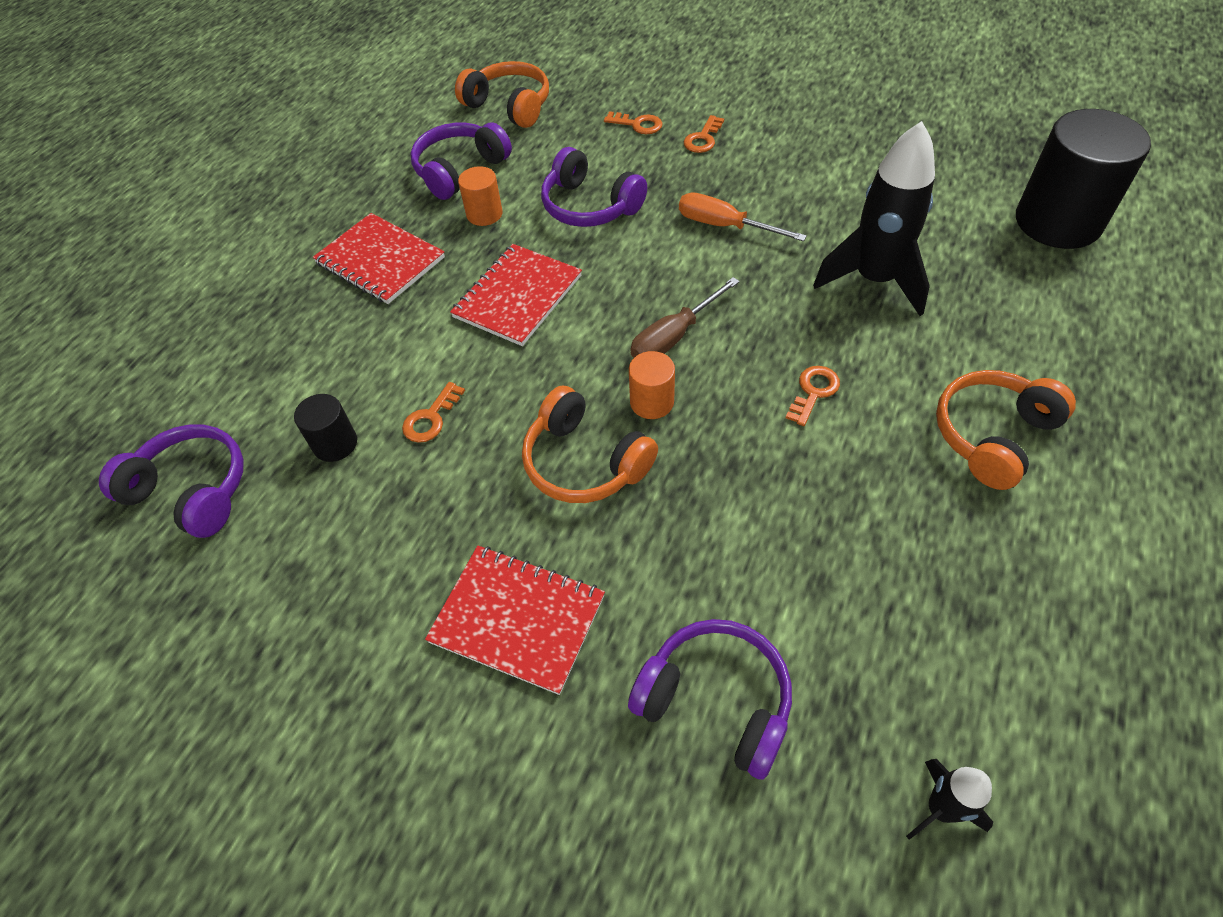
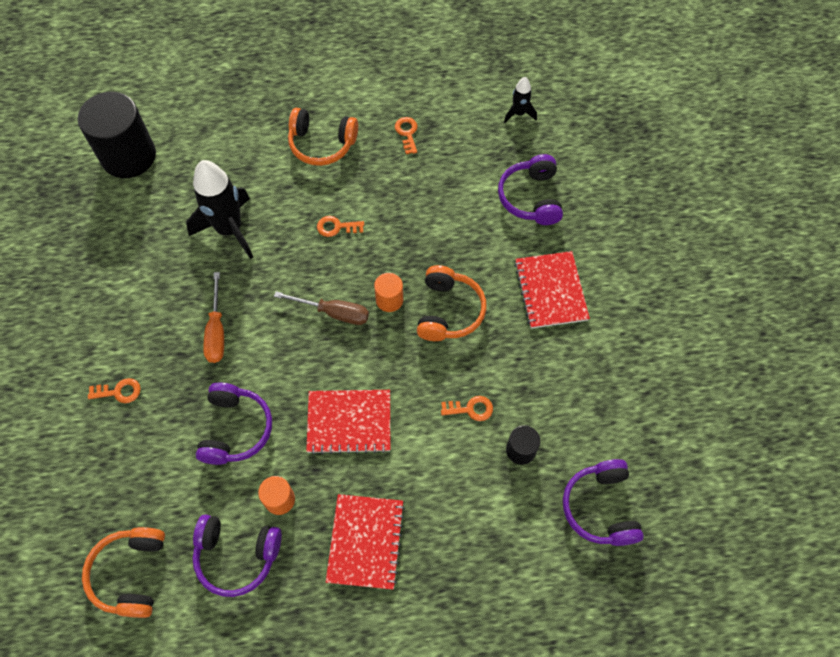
camera: 125 degrees left, 10 degrees up
orange key [604,111,662,134] -> orange key moved to [395,117,418,154]

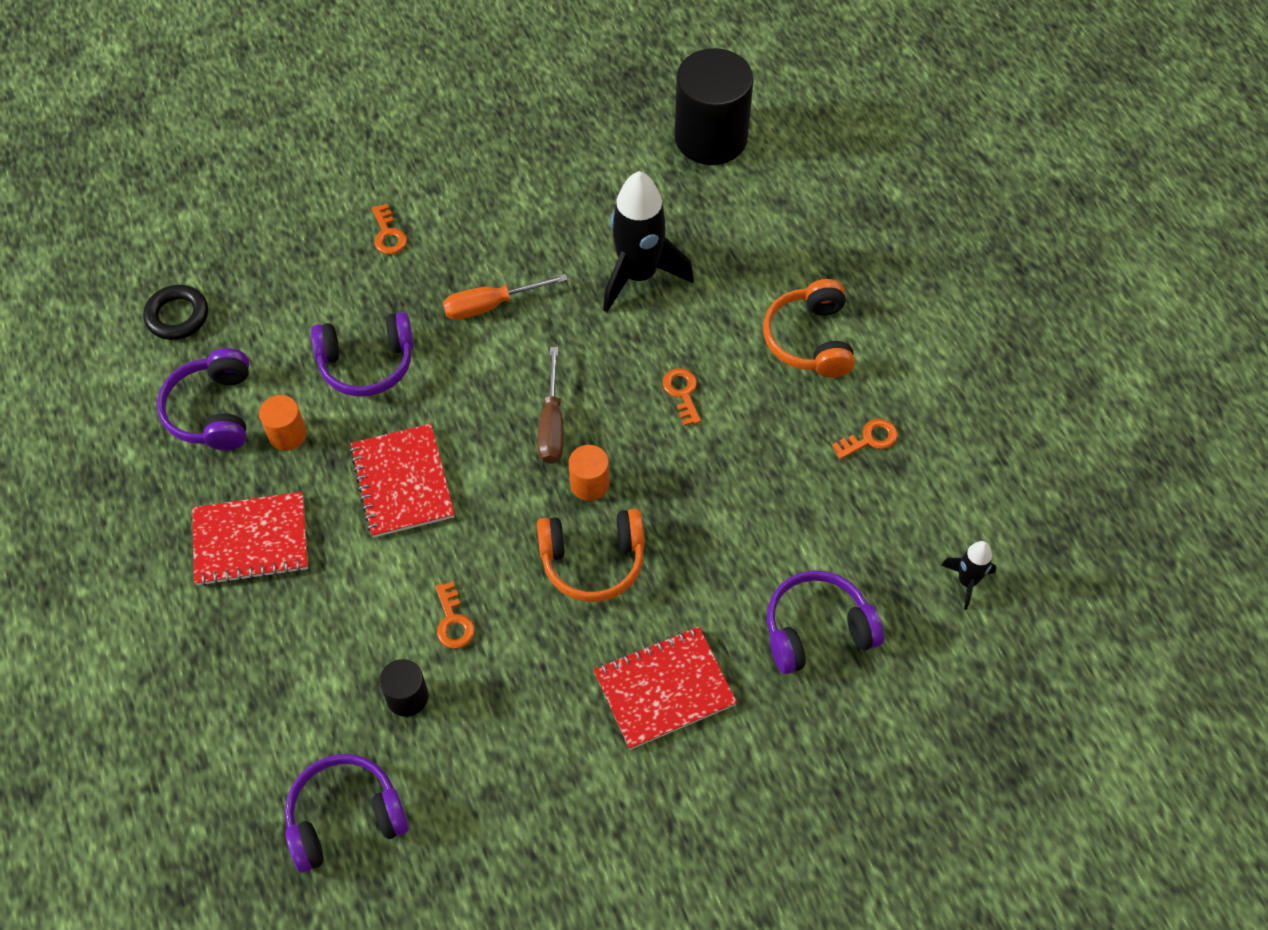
camera: 75 degrees right, 5 degrees down
orange headphones [82,527,165,618] -> black ring [143,285,208,340]

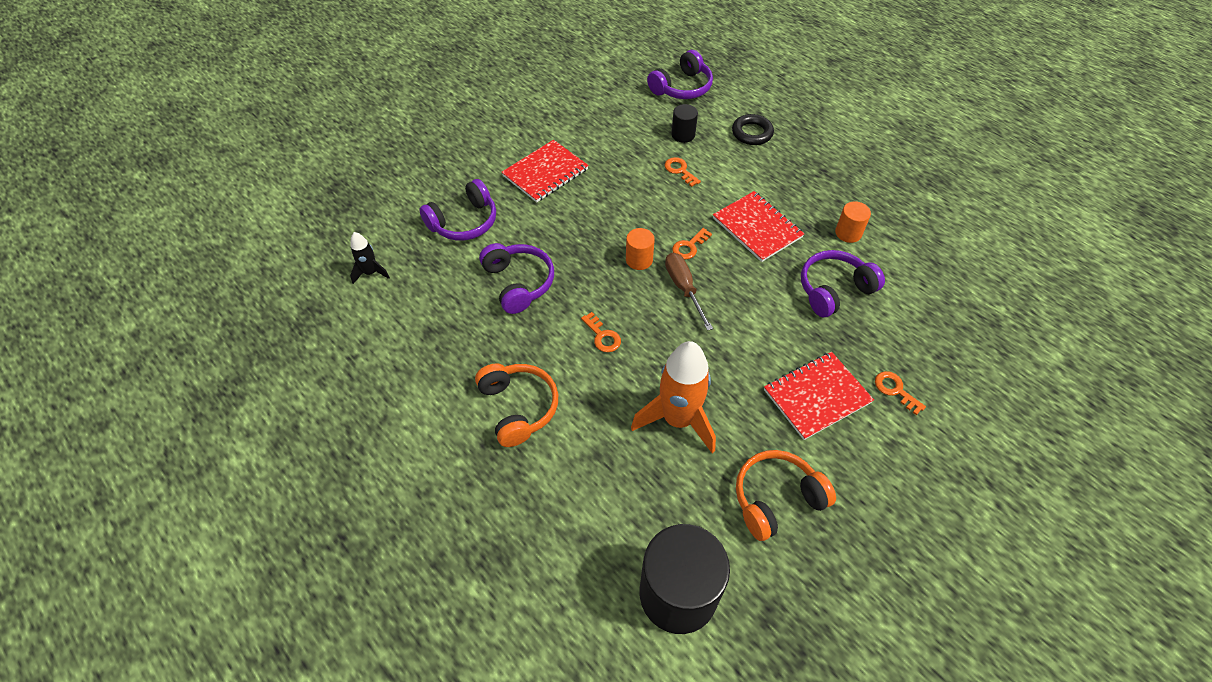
camera: 160 degrees right, 5 degrees down
black ring [143,285,208,340] -> black ring moved to [732,114,774,145]
purple headphones [157,348,249,450] -> purple headphones moved to [479,243,554,314]
red notebook [192,492,308,586] -> red notebook moved to [764,352,874,440]
orange screwdriver [443,274,568,320] -> none
orange headphones [537,509,644,602] -> orange headphones moved to [736,450,836,541]
black rocket [603,171,694,312] -> orange rocket [631,341,716,453]
orange key [832,419,898,460] -> orange key moved to [672,228,712,260]

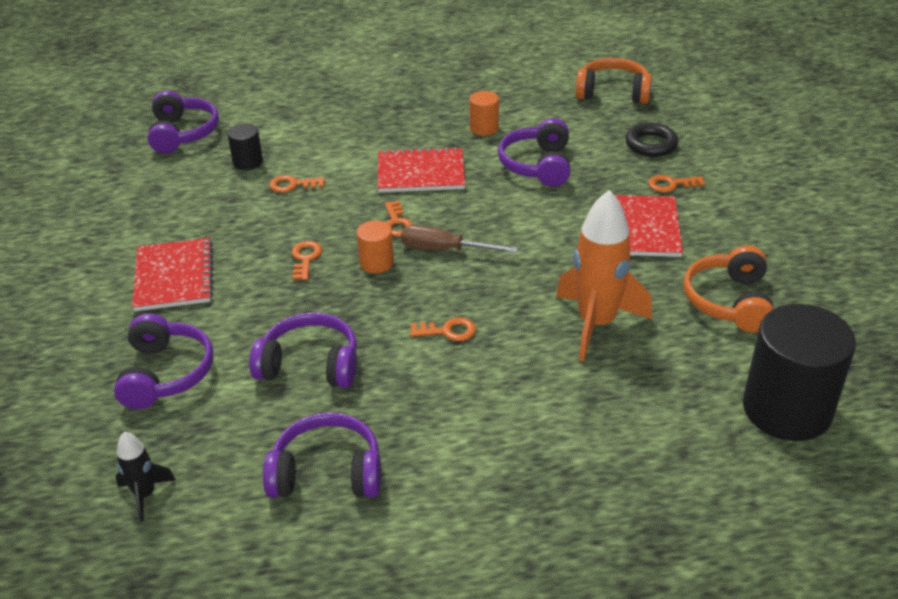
camera: 55 degrees left, 15 degrees down
orange headphones [475,363,558,447] -> orange headphones moved to [575,58,652,104]
black ring [732,114,774,145] -> black ring moved to [625,123,678,157]
none -> purple headphones [263,412,381,498]
none -> orange key [291,241,322,280]

